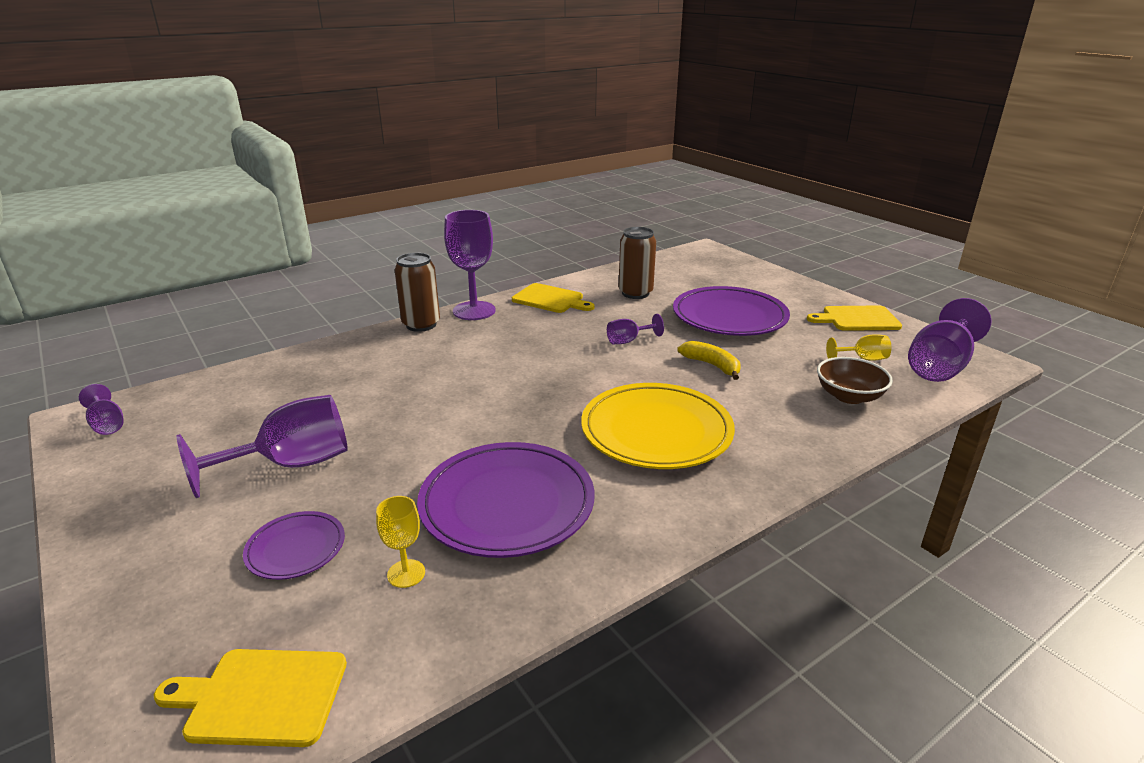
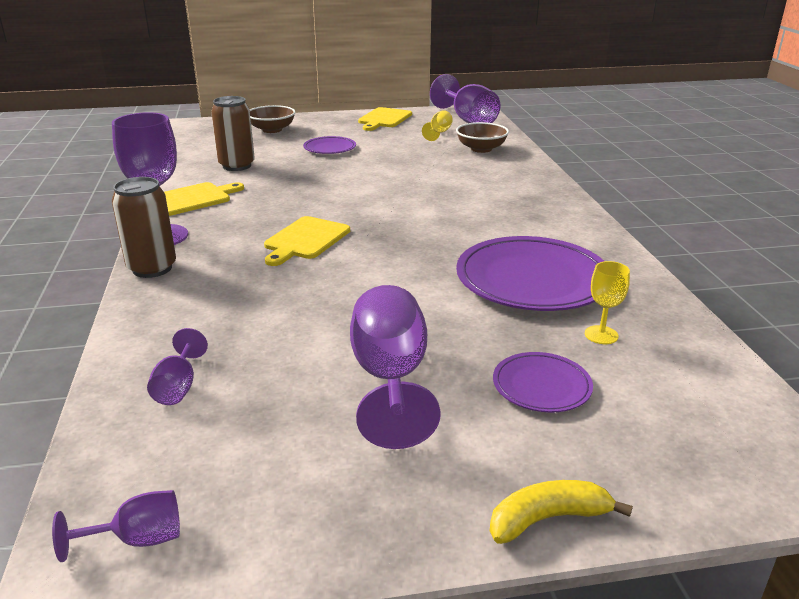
camera: 65 degrees left, 0 degrees up
yellow cutting board [154,649,347,747] -> yellow cutting board moved to [264,216,350,266]
yellow plate [581,383,735,469] -> none
purple goblet [607,314,664,344] -> purple goblet moved to [147,328,208,405]
purple plate [673,286,790,336] -> purple plate [303,136,356,154], size x0.51
yellow banana [677,341,741,380] -> yellow banana moved to [490,480,633,544]
none -> brown bowl [250,105,295,133]

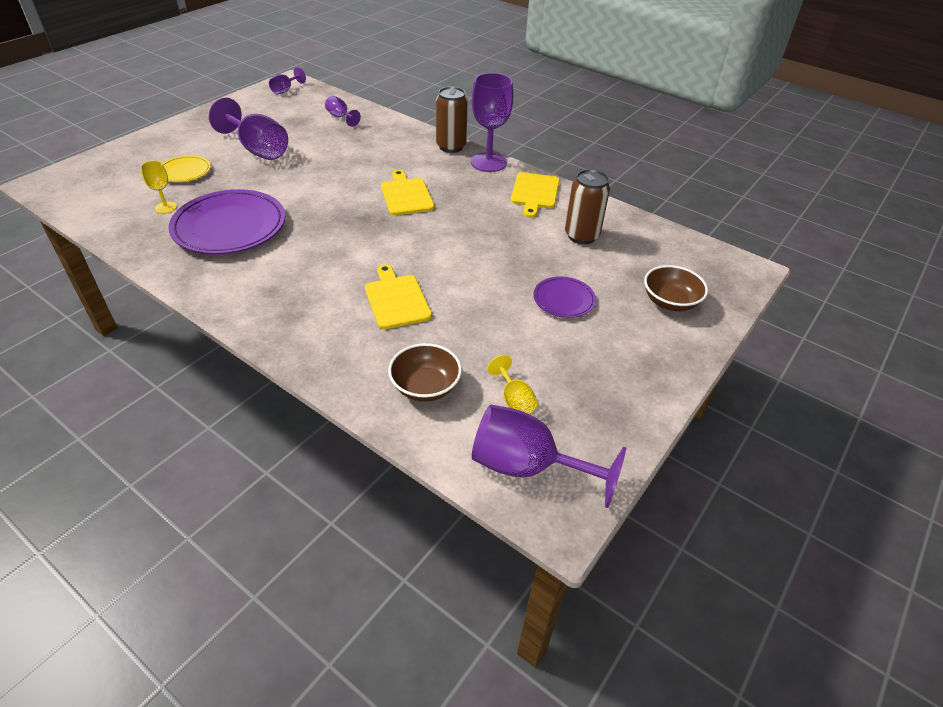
camera: 135 degrees right, 15 degrees up
yellow cutting board [358,107,412,131] -> yellow cutting board moved to [365,264,432,329]
yellow banana [490,480,633,544] -> none
purple plate [493,352,593,412] -> yellow plate [162,155,211,182]

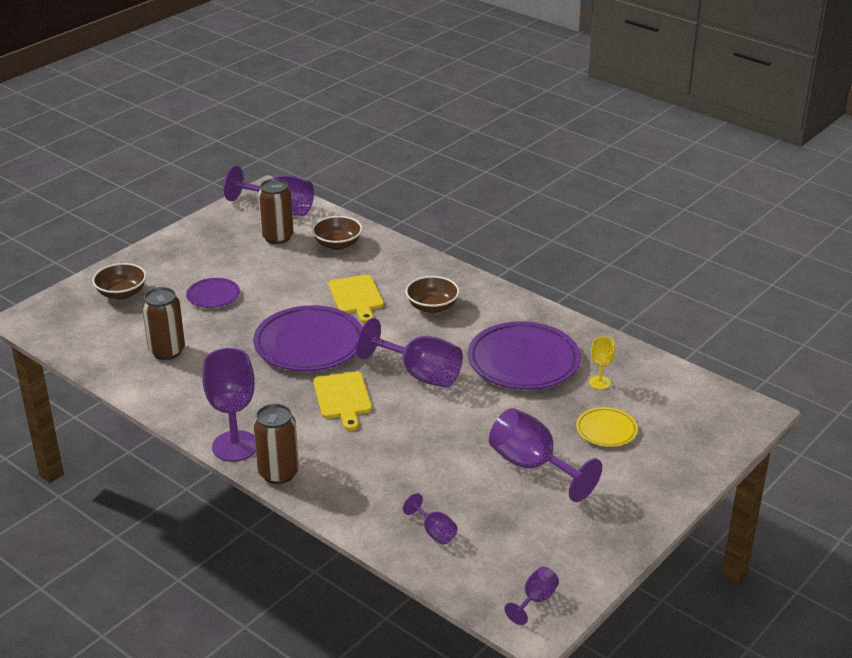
camera: 175 degrees left, 10 degrees down
yellow goblet [487,355,538,414] -> brown can [258,179,293,244]
yellow cutting board [511,172,559,218] -> none
none -> purple plate [253,305,362,371]
none -> purple goblet [356,318,463,388]
none -> brown bowl [405,276,459,313]

